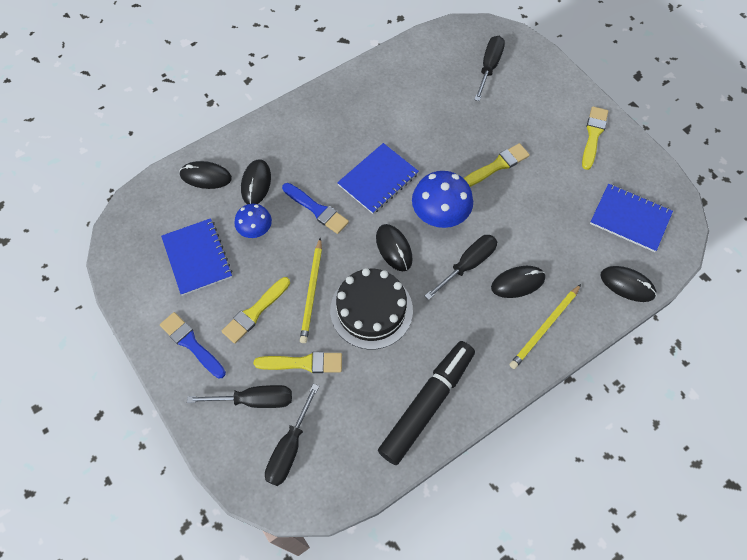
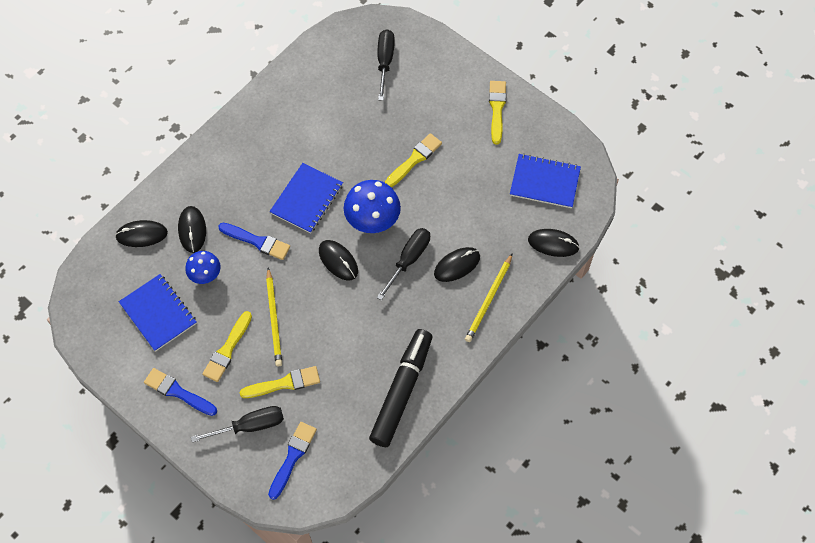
camera: 15 degrees left, 0 degrees up
black screwdriver [265,384,319,486] -> blue brush [268,422,317,500]
black cake [330,268,413,349] -> none

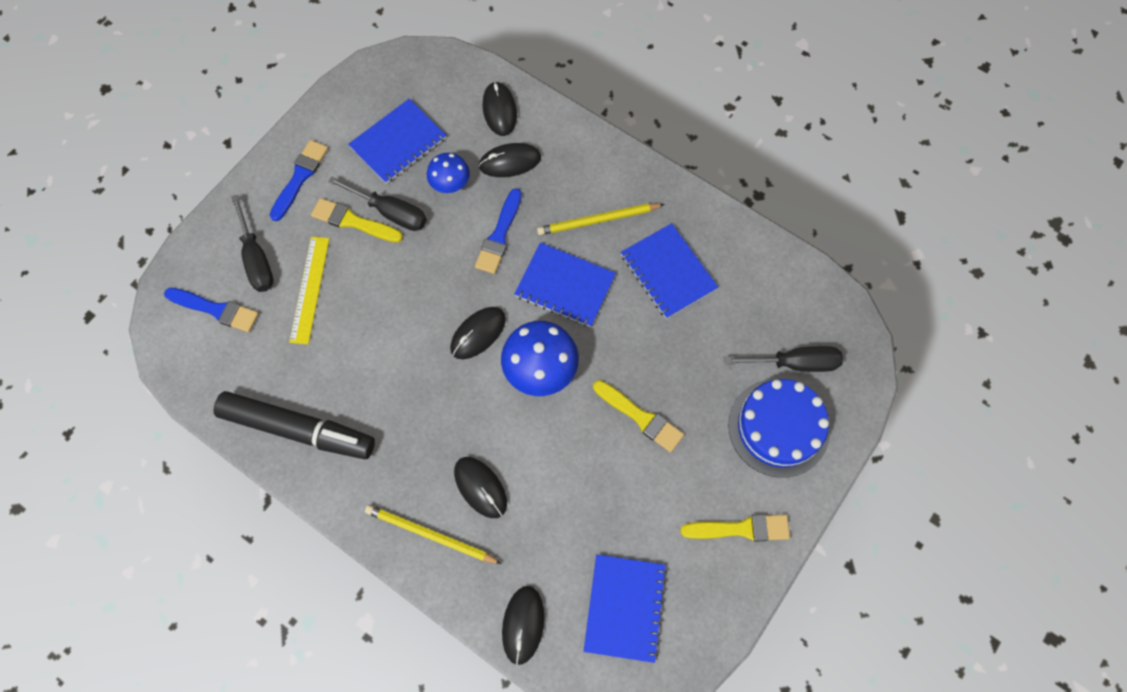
camera: 85 degrees right, 5 degrees up
yellow brush [239,366,320,398] -> yellow ruler [289,237,330,344]
yellow pencil [266,268,282,366] -> yellow pencil moved to [537,203,665,235]
black screwdriver [377,228,430,300] -> black screwdriver moved to [328,176,427,231]
none -> blue notebook [621,223,718,319]
none -> blue cake [728,379,830,478]

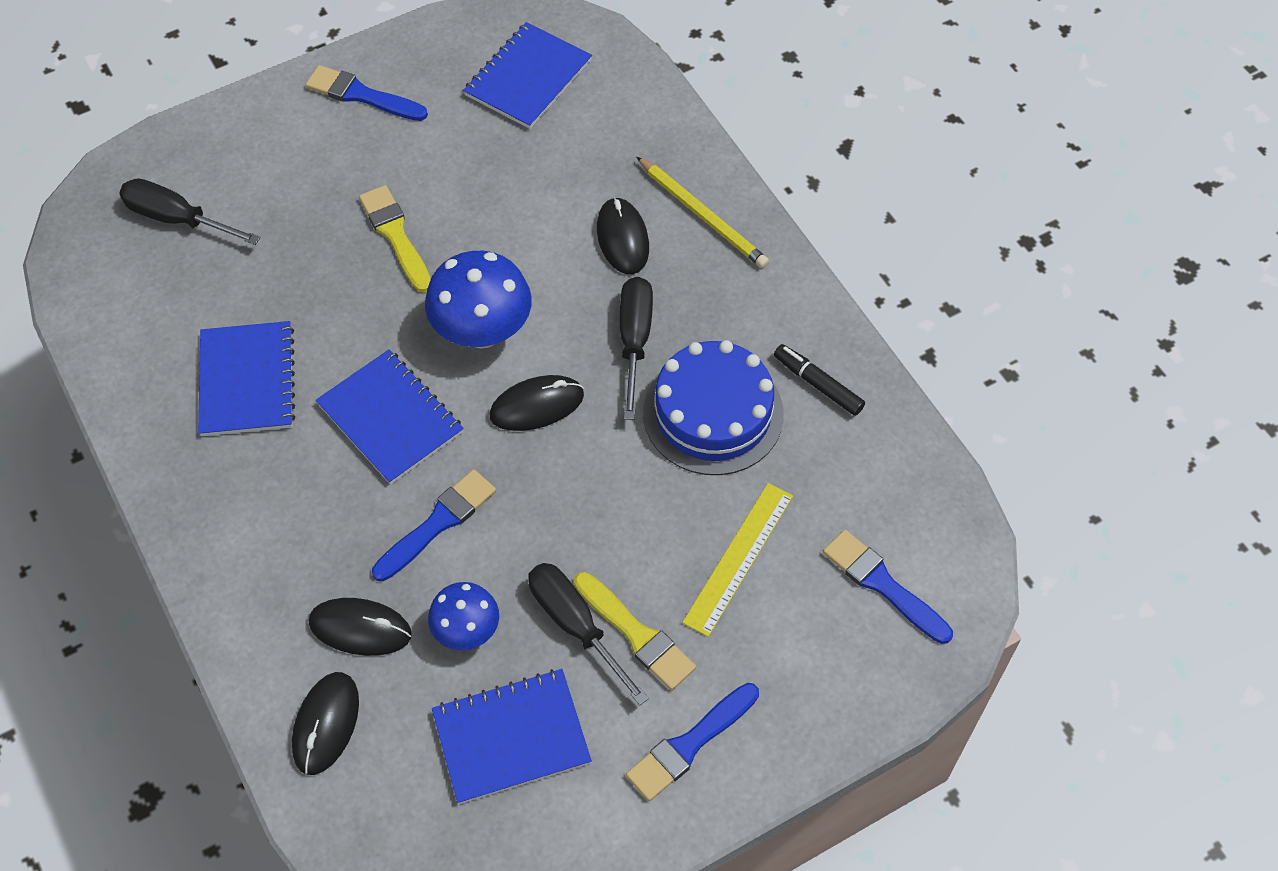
camera: 155 degrees left, 10 degrees down
black marker [214,391,375,459] -> black marker [774,344,865,416], size x0.47
black screwdriver [231,194,274,292] -> black screwdriver moved to [620,277,653,420]
black mouse [502,586,544,665] -> none
yellow pencil [537,203,665,235] -> none
yellow brush [680,514,790,542] -> blue brush [305,65,428,121]
blue cake [728,379,830,478] -> blue cake moved to [643,340,784,475]

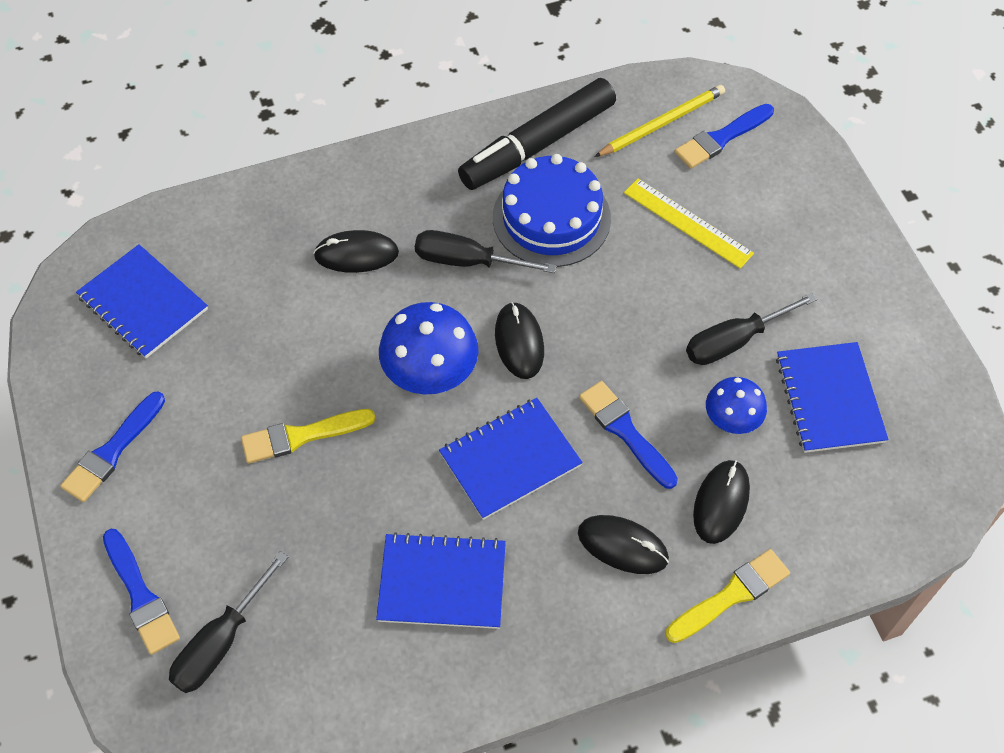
camera: 80 degrees left, 0 degrees up
black mouse [292,672,359,775] -> black mouse moved to [578,515,669,574]
yellow brush [574,572,696,690] -> yellow brush moved to [666,549,790,643]
blue brush [626,683,759,801] -> blue brush moved to [103,529,180,655]
yellow pencil [637,157,769,268] -> yellow pencil moved to [594,85,725,157]
black marker [774,344,865,416] -> black marker [458,78,616,190], size x2.11

